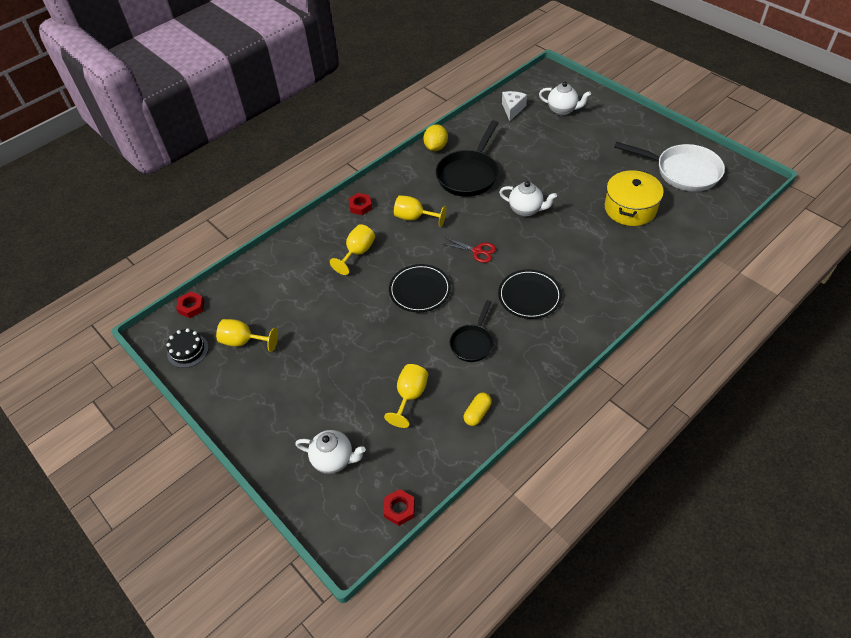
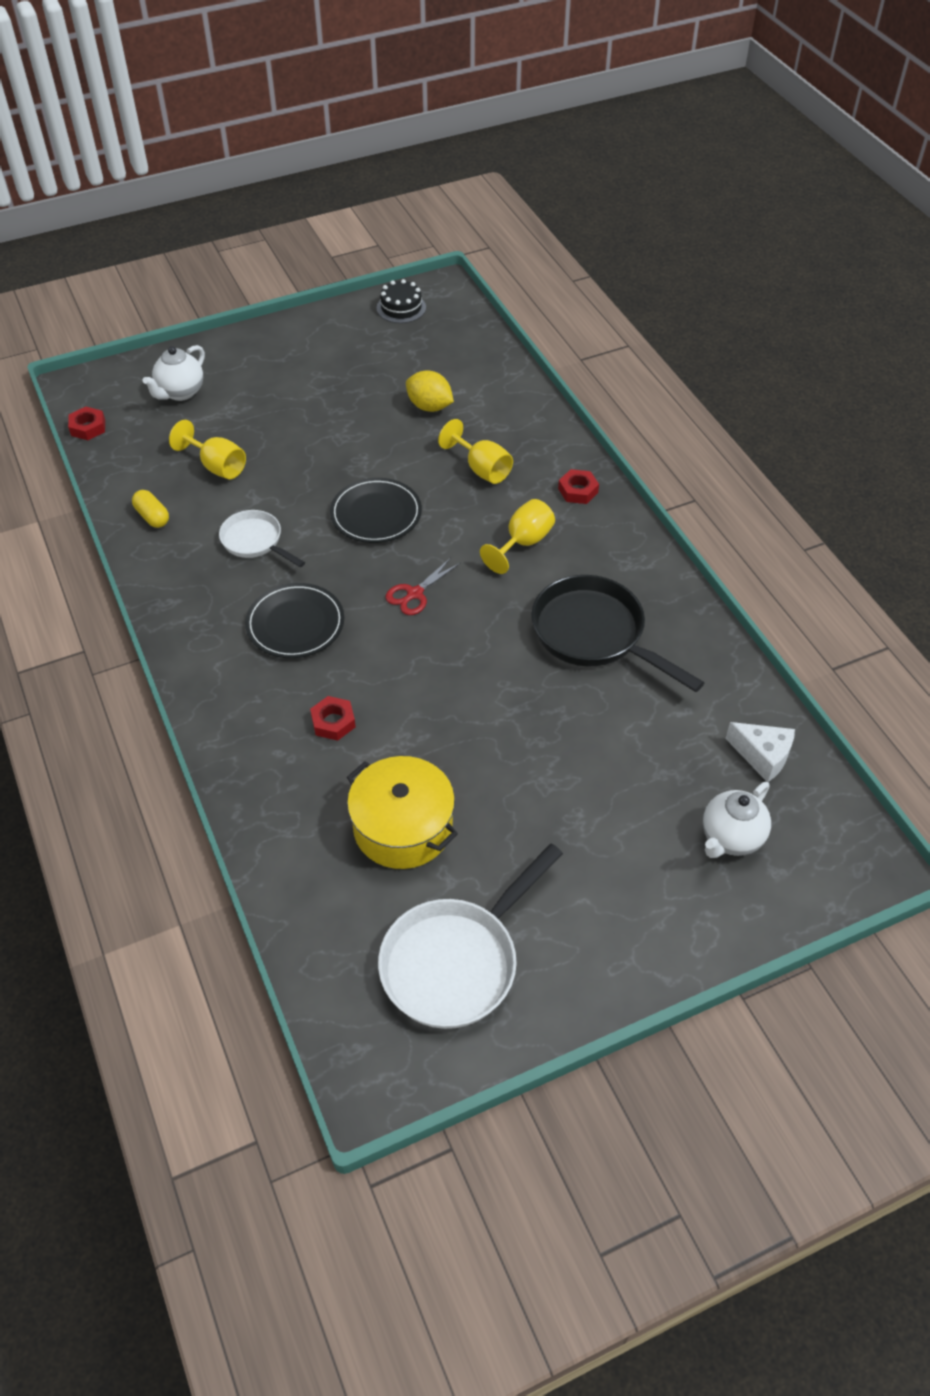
camera: 105 degrees right, 0 degrees up
red nut [176,292,205,318] -> red nut moved to [310,696,356,741]
yellow goblet [216,319,278,352] -> none
yellow lemon [424,124,448,151] -> yellow lemon moved to [406,370,454,412]
black pan [450,300,494,362] -> white pan [219,510,305,567]
white teapot [499,181,557,216] -> none

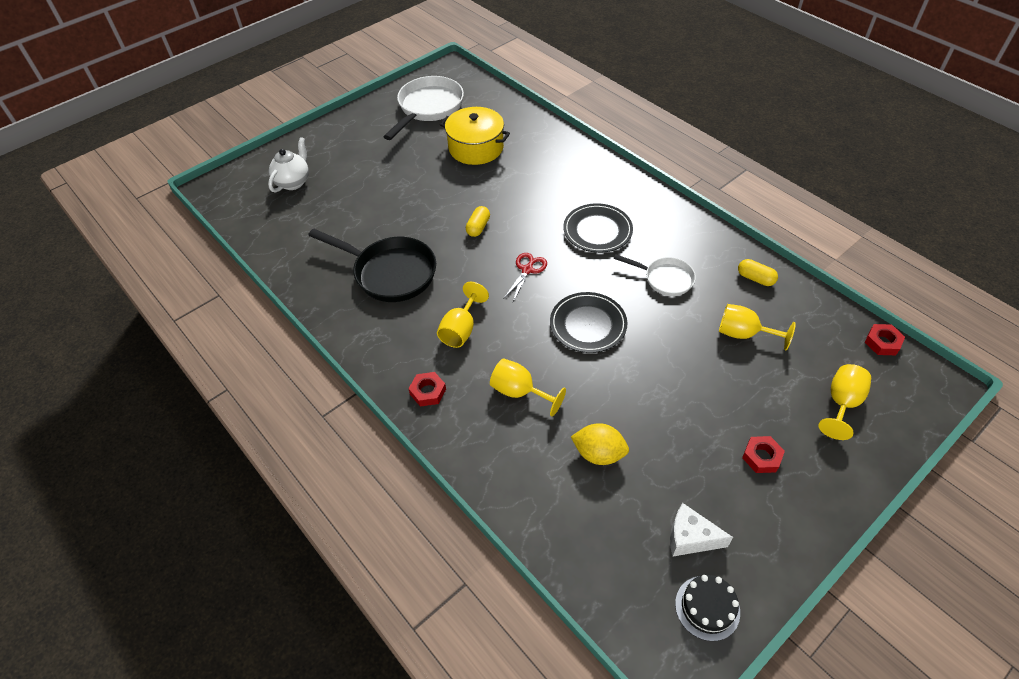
camera: 165 degrees right, 0 degrees up
white teapot [143,345,205,401] -> yellow goblet [818,364,871,440]
red nut [310,696,356,741] -> red nut moved to [742,436,785,473]
white cheese [725,722,795,782] -> white cheese moved to [670,503,733,557]
none -> yellow capsule [466,206,490,237]

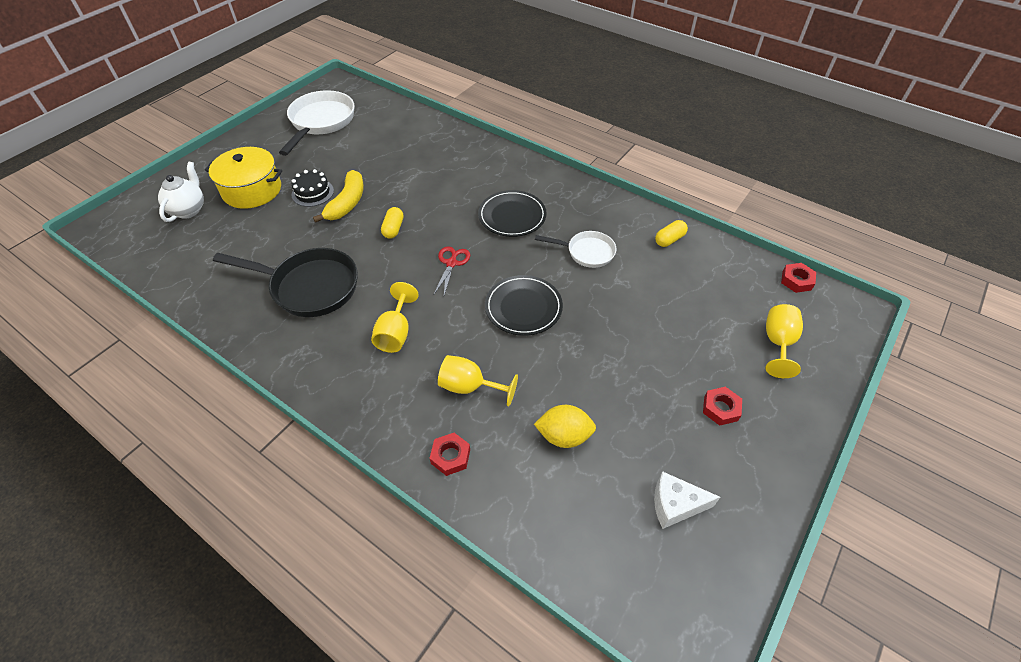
camera: 15 degrees left, 0 degrees up
red nut [408,372,446,407] -> red nut moved to [430,433,470,476]
yellow pot [440,107,510,165] -> yellow pot moved to [205,147,282,209]
black cake [675,575,740,641] -> black cake moved to [292,169,334,207]
yellow goblet [719,304,796,351] -> none
yellow capsule [738,259,778,286] -> yellow capsule turned 60 degrees counterclockwise [655,220,688,247]
none -> yellow banana [313,170,364,223]

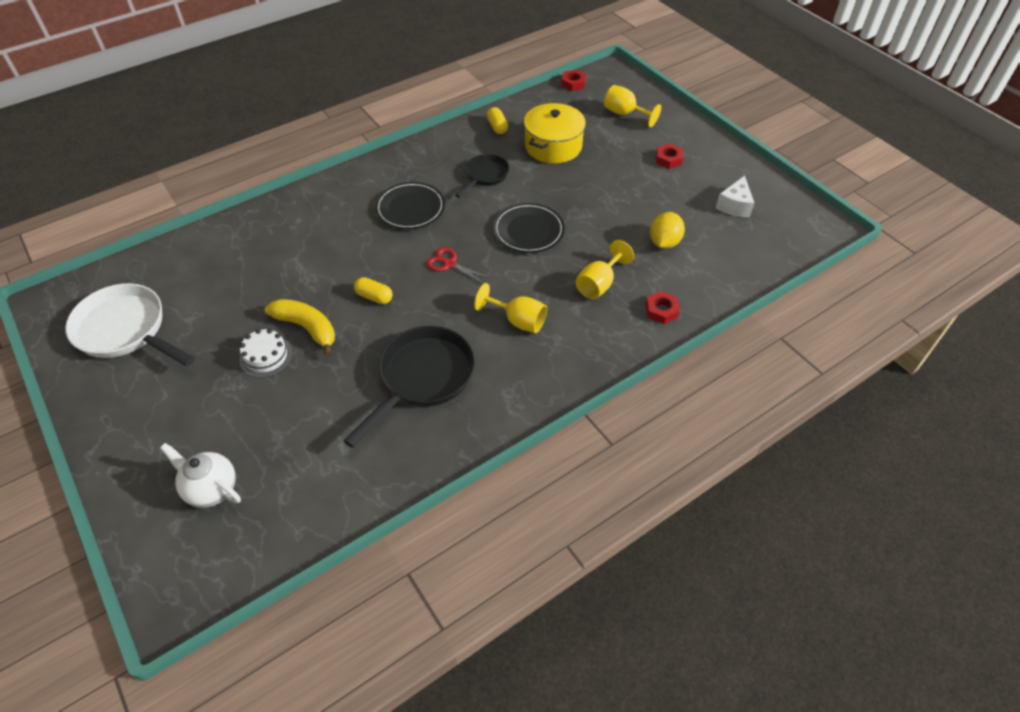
camera: 70 degrees left, 0 degrees up
yellow pot [205,147,282,209] -> yellow pot moved to [524,103,586,164]
black cake [292,169,334,207] -> white cake [240,329,293,378]
white pan [535,231,616,268] -> black pan [455,154,509,198]

